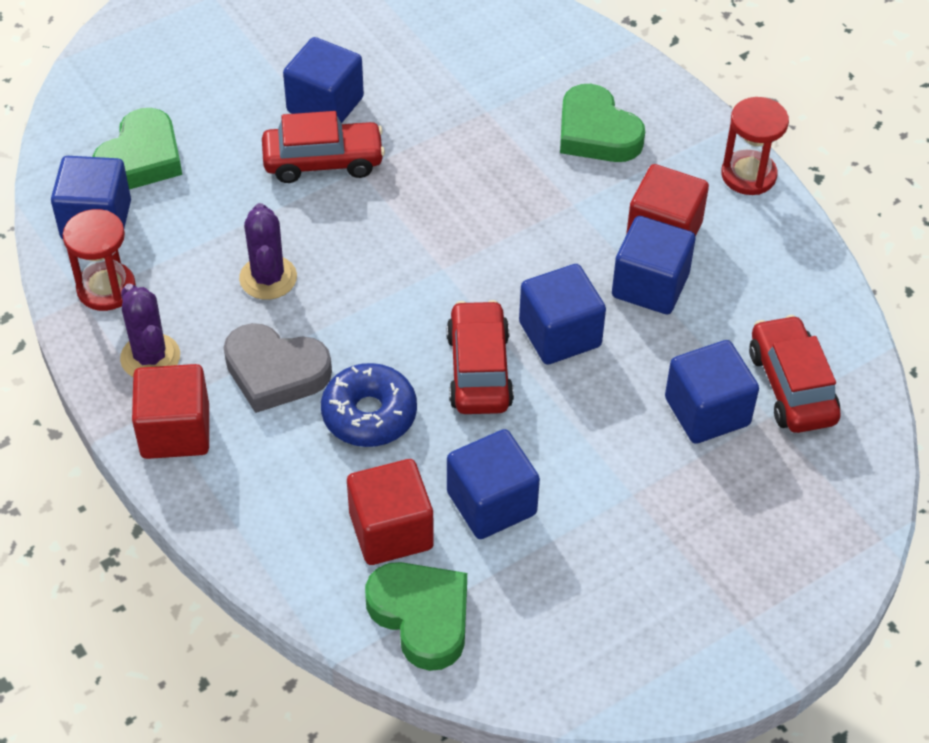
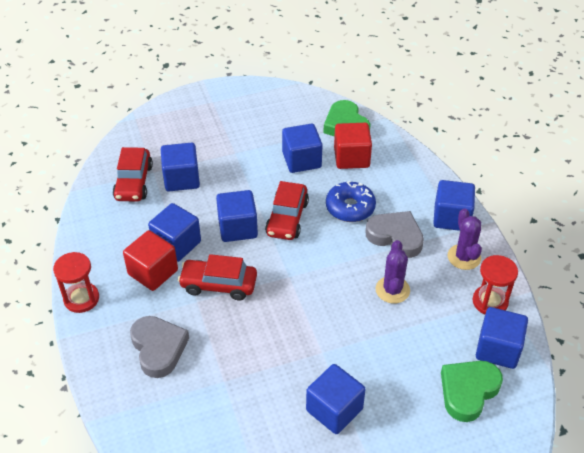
camera: 165 degrees left, 5 degrees down
red cube [132,364,209,459] -> blue cube [433,180,475,231]
red car [262,111,385,183] -> red car moved to [178,254,257,301]
green heart [560,84,645,162] -> grey heart [130,316,189,378]

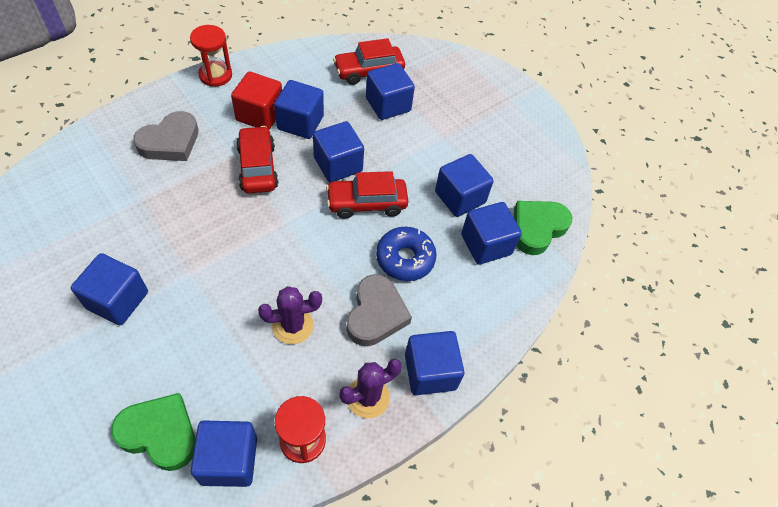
camera: 65 degrees right, 10 degrees up
red cube [334,123,372,169] -> blue cube [461,202,522,265]

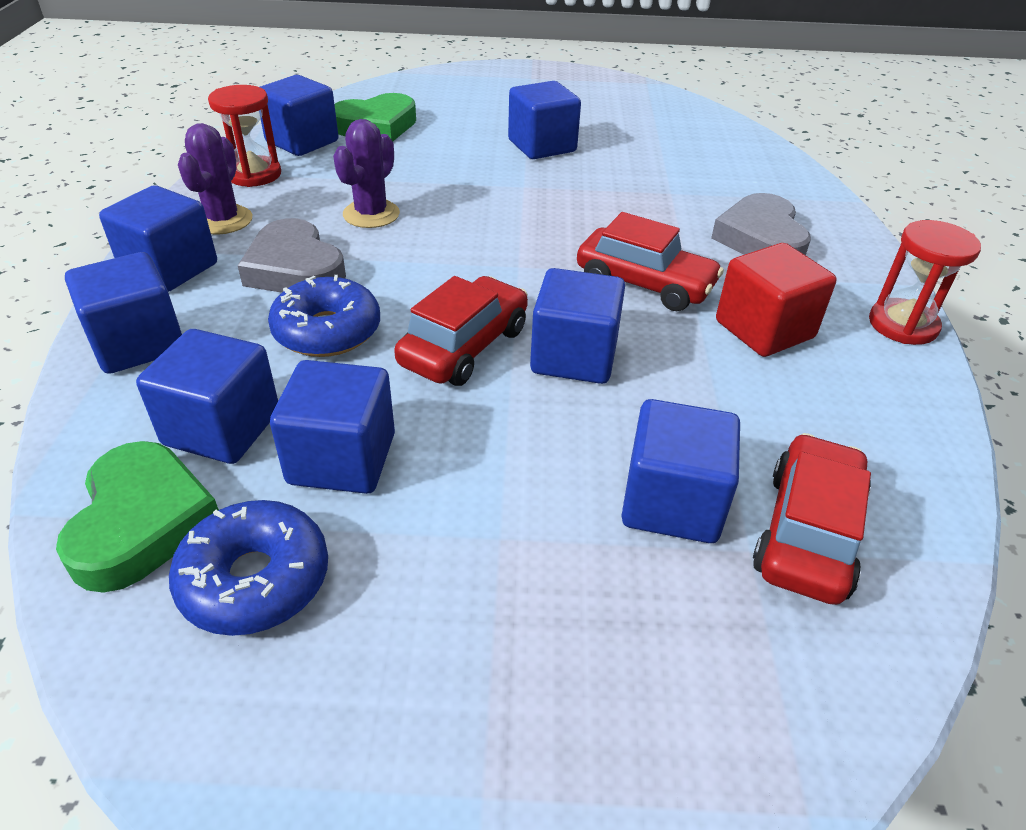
camera: 135 degrees right, 15 degrees down
blue cube [274,80,324,139] -> blue cube moved to [65,252,182,374]
none -> blue donut [169,500,328,636]

